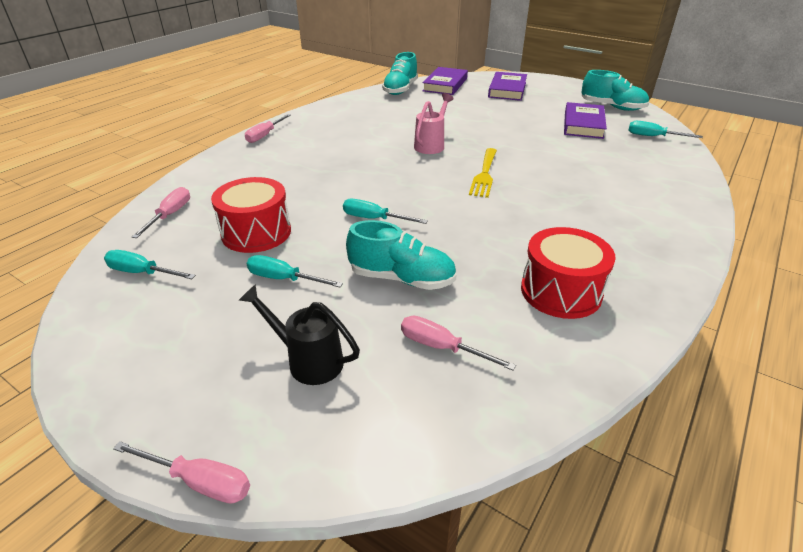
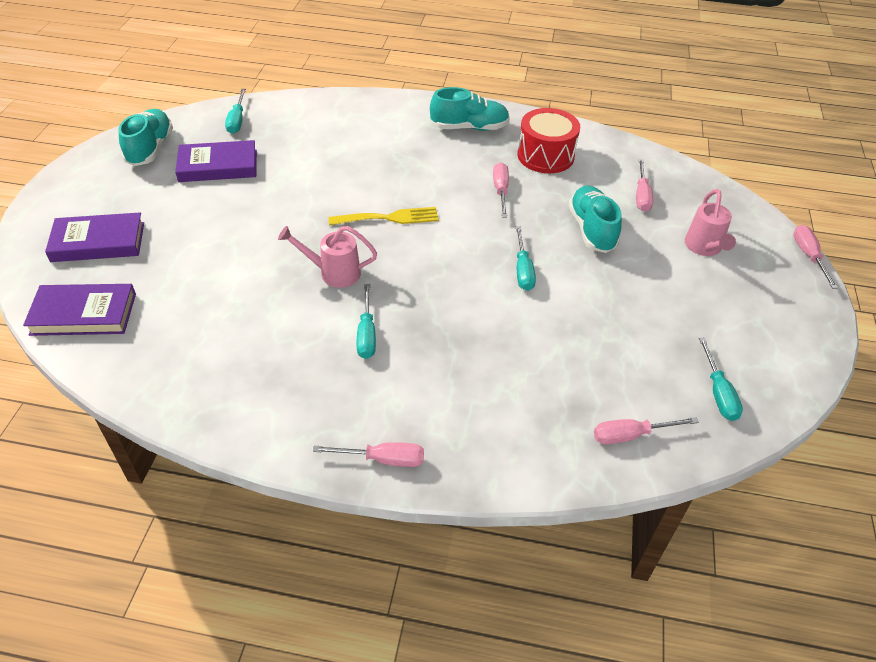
camera: 115 degrees left, 10 degrees up
red drum [211,177,291,253] -> none
black watering can [239,284,360,385] -> pink watering can [685,189,736,256]
turquoise screwdriver [246,255,343,287] -> turquoise screwdriver moved to [357,284,376,359]
turquoise shoe [382,52,418,95] -> turquoise shoe moved to [430,87,510,131]
none -> pink screwdriver [493,162,509,218]

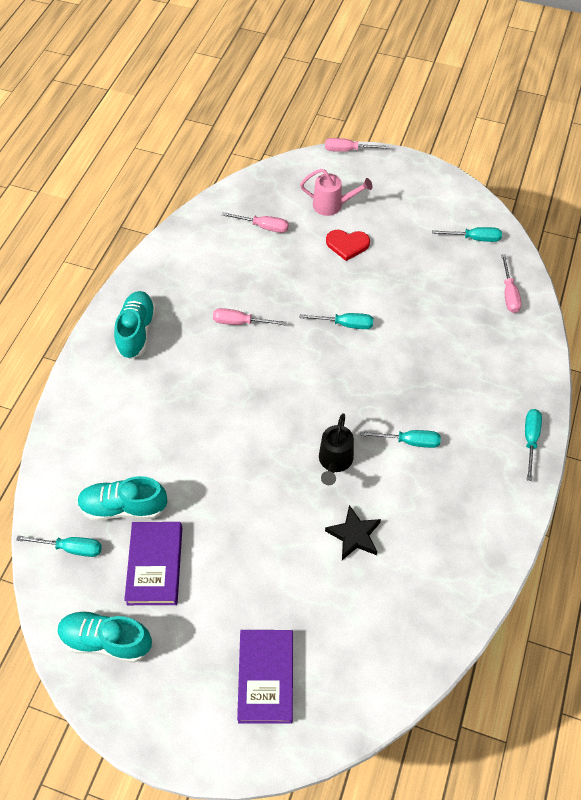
camera: 80 degrees left, 10 degrees up
purple book [23,284,136,336] -> none
pink watering can [278,226,377,288] -> black watering can [319,413,354,485]
pink screwdriver [312,442,424,467] -> turquoise screwdriver [525,409,542,481]
yellow fork [328,207,439,226] -> none
red drum [517,108,580,173] -> none
turquoise shoe [568,186,622,253] -> turquoise shoe moved to [77,476,167,521]
none -> black star [325,505,381,560]
none -> red heart [326,230,370,261]

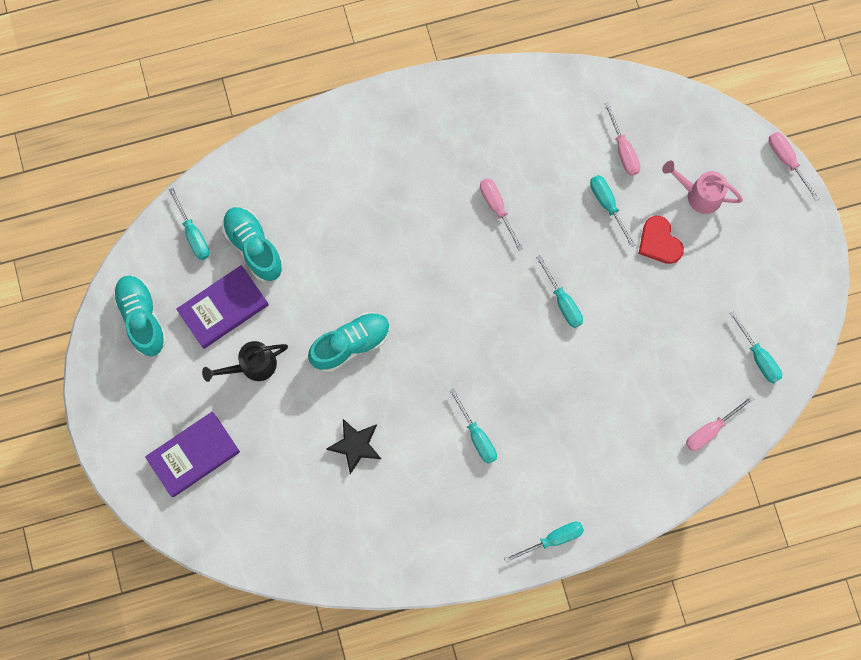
camera: 55 degrees right, 20 degrees up
turquoise shoe [114,291,156,359] -> turquoise shoe moved to [308,312,390,372]
pink watering can [300,169,373,216] -> pink watering can turned 135 degrees clockwise [662,161,743,214]
black watering can [319,413,354,485] -> black watering can moved to [202,341,288,382]
none -> turquoise screwdriver [590,175,636,248]

